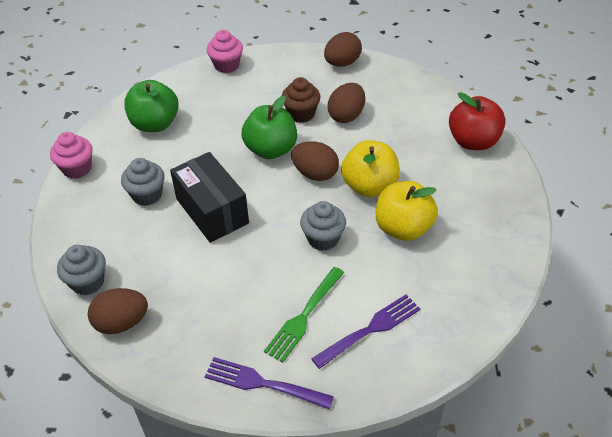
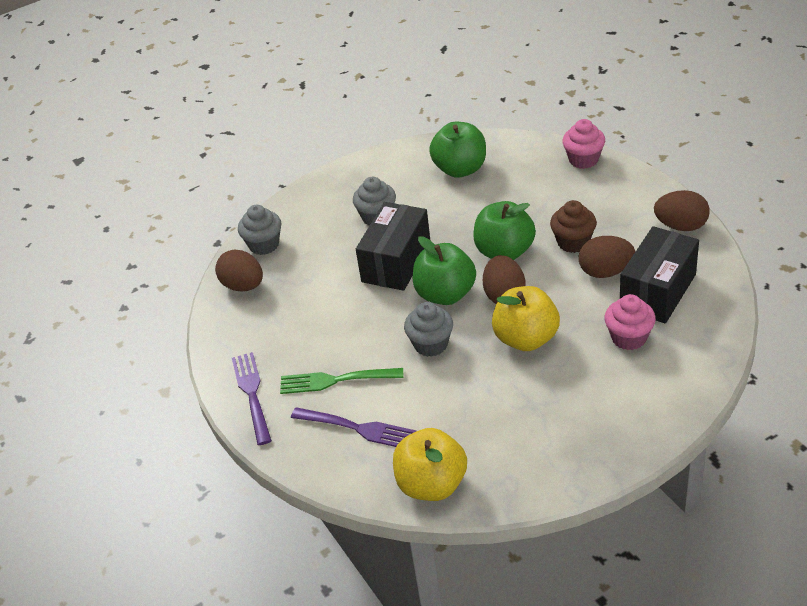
camera: 60 degrees right, 5 degrees down
pink cupcake [50,132,92,179] -> pink cupcake moved to [604,294,656,350]
yellow apple [376,181,438,241] -> yellow apple moved to [393,428,467,501]
red apple [449,92,506,150] -> none
none -> green apple [412,236,476,305]
none -> black box [620,226,699,324]

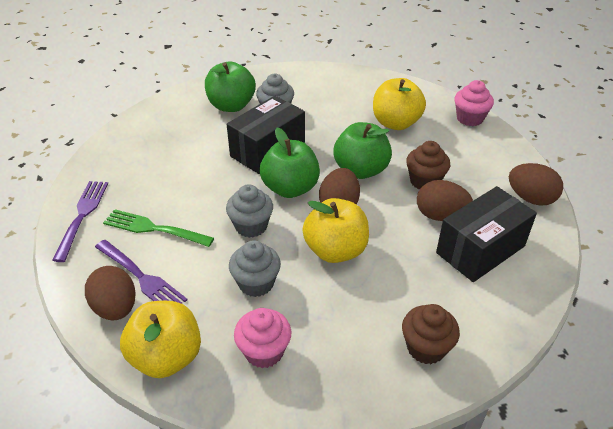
camera: 15 degrees right, 0 degrees up
brown egg [215,250,263,292] -> brown egg moved to [85,266,136,320]
grey cupcake [238,205,281,255] -> grey cupcake moved to [229,240,281,297]
green apple [429,122,486,178] -> green apple moved to [205,61,255,112]
pink cupcake [604,294,656,350] -> pink cupcake moved to [234,308,291,368]
none -> yellow apple [373,78,426,130]
none -> brown cupcake [402,304,460,364]

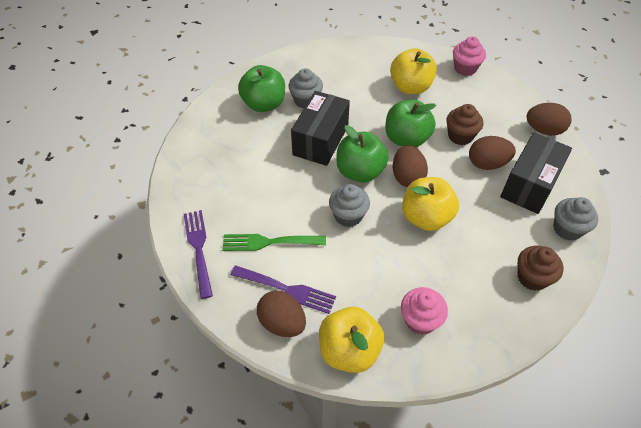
camera: 20 degrees left, 10 degrees up
grey cupcake [229,240,281,297] -> grey cupcake moved to [553,197,598,241]

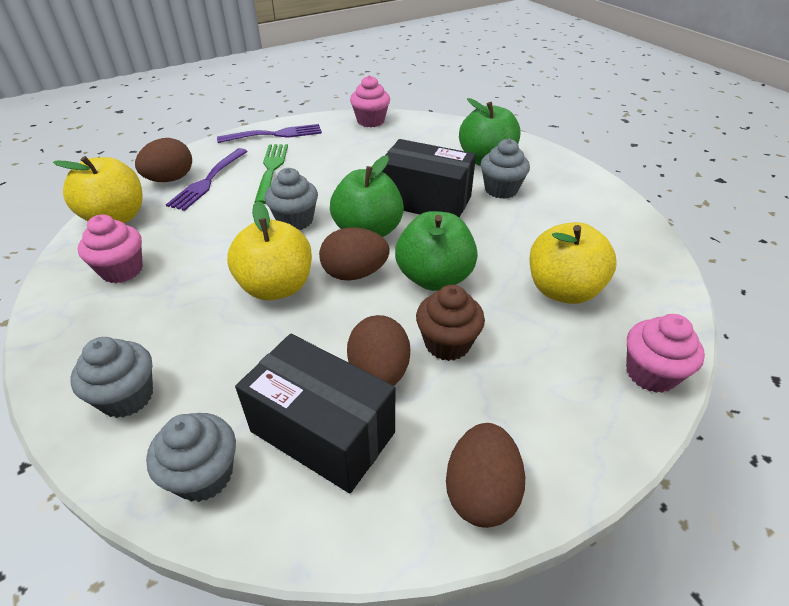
camera: 90 degrees right, 10 degrees down
brown cupcake [518,246,563,291] -> grey cupcake [71,337,153,418]
none -> pink cupcake [350,75,390,127]

